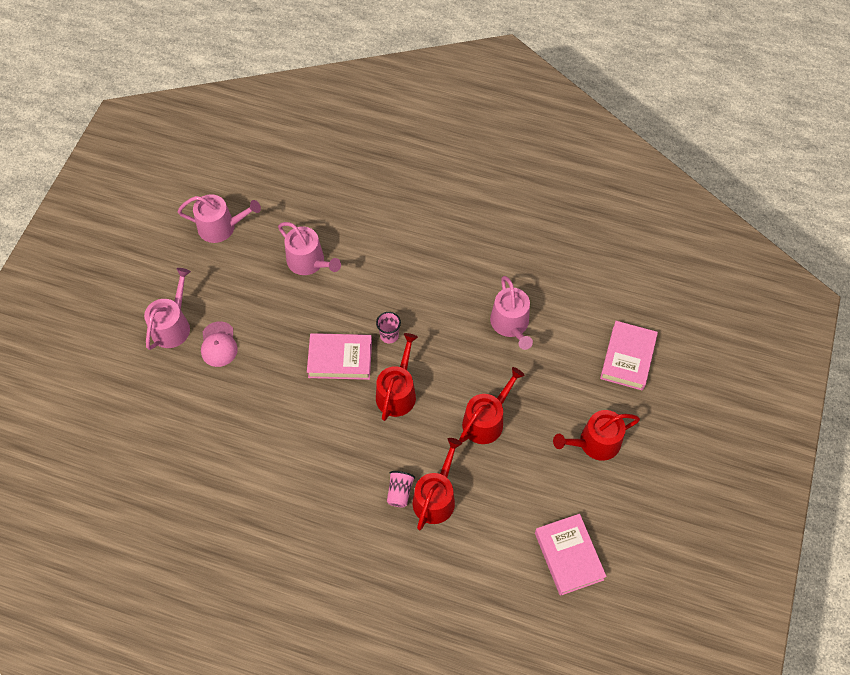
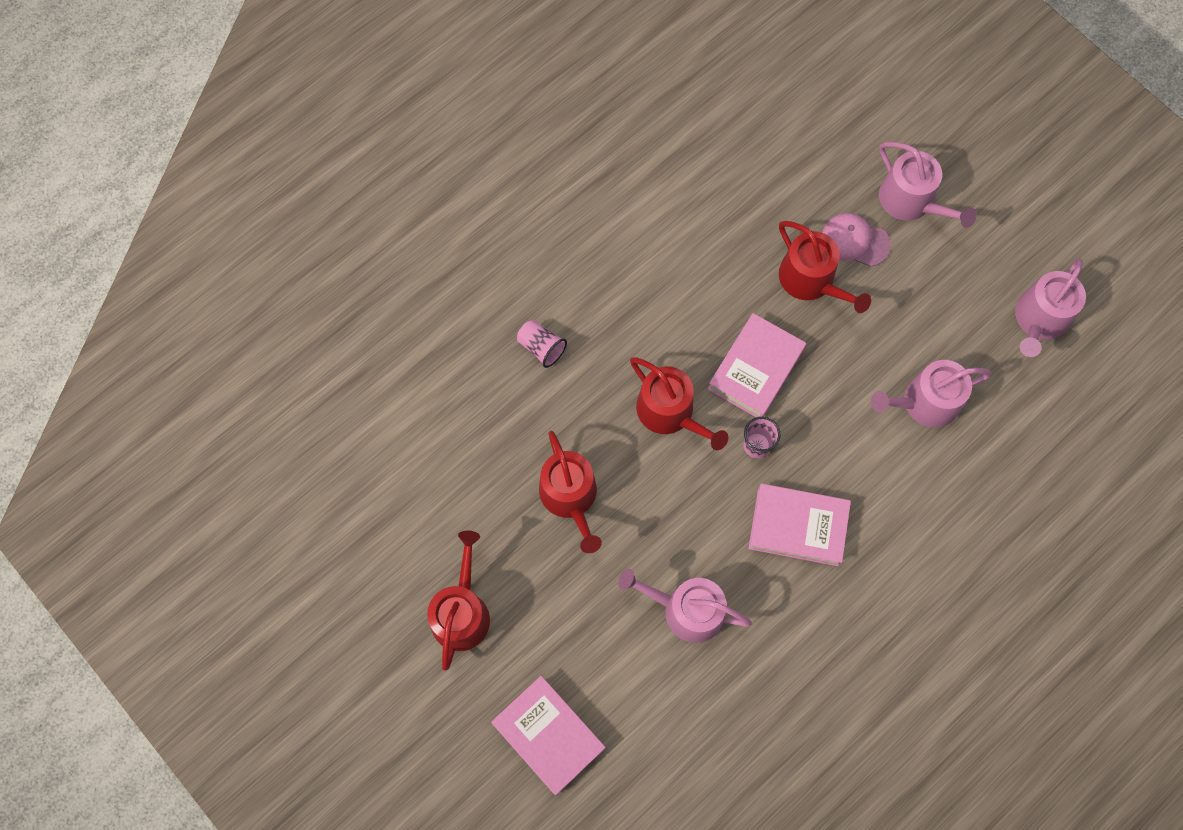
camera: 120 degrees right, 10 degrees up
red watering can [413,438,462,530] -> red watering can moved to [779,221,871,313]
pink book [535,514,607,596] -> pink book moved to [748,484,851,566]

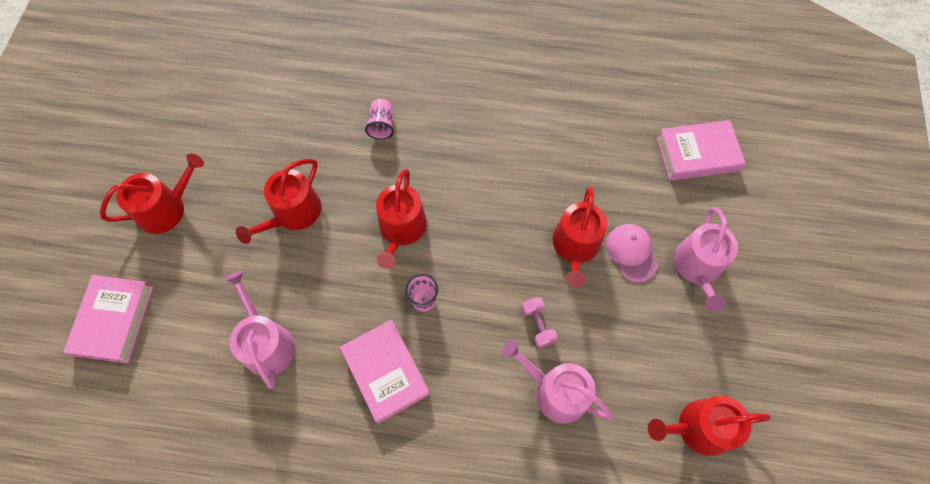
camera: 50 degrees right, 5 degrees down
pink book [708,313,806,417] -> pink book moved to [657,120,745,180]
pink watering can [1015,259,1086,357] -> red watering can [648,396,771,456]
none -> pink dumbbell [521,297,558,348]

